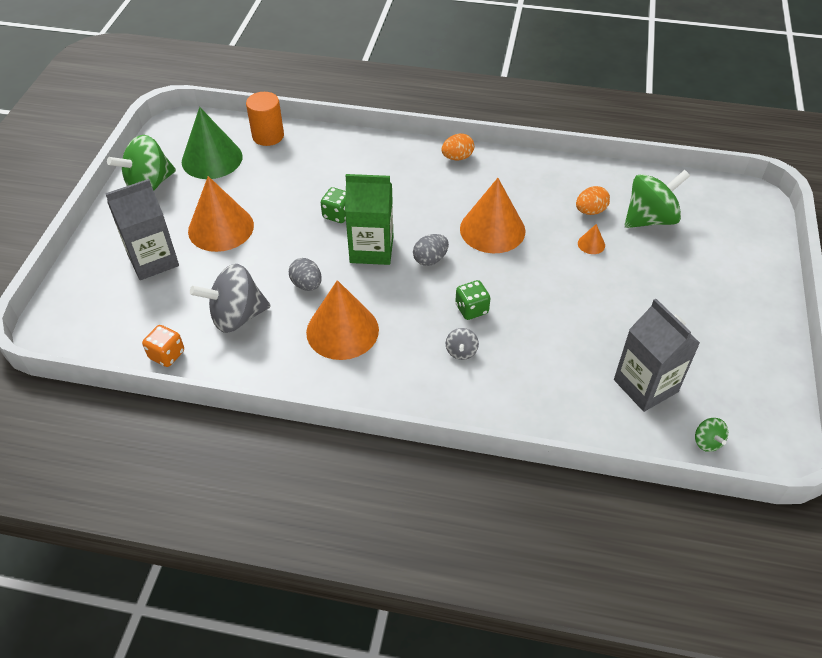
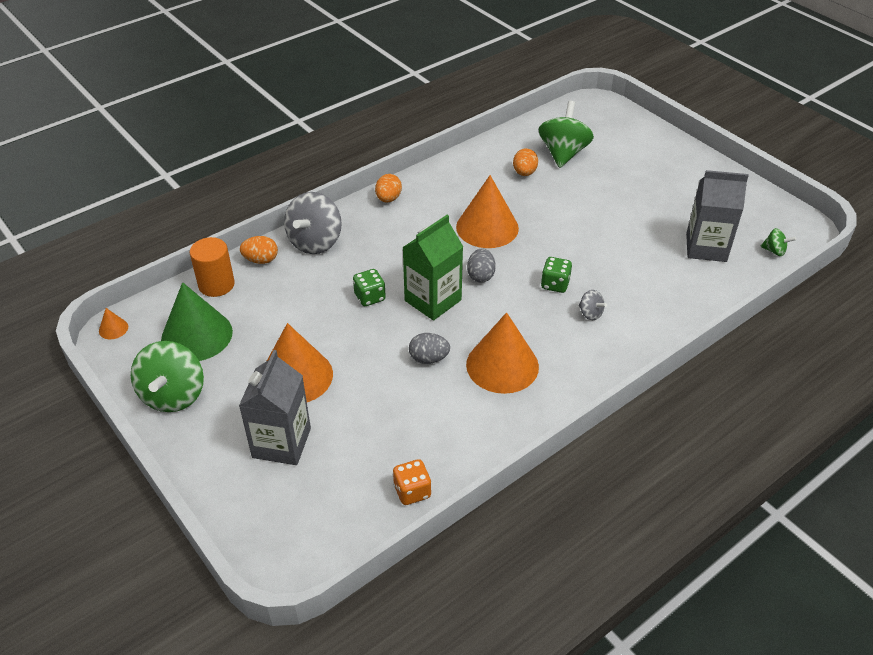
camera: 50 degrees left, 5 degrees down
grey spinning top [190,264,271,333] -> grey spinning top moved to [284,192,342,254]
orange cone [578,224,605,254] -> orange cone moved to [99,308,128,339]
none -> orange egg [240,236,278,264]

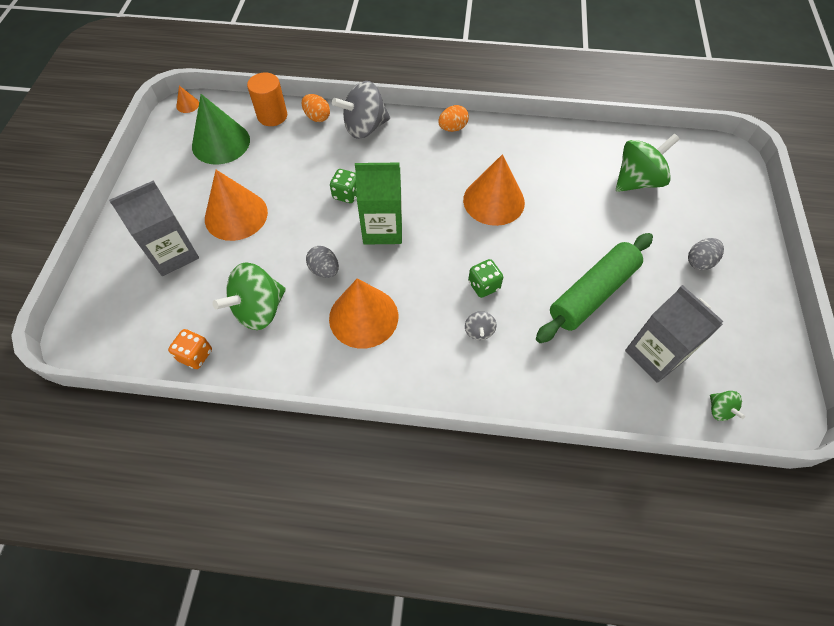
camera: 45 degrees right, 15 degrees up
green spinning top [131,341,204,412] -> green spinning top moved to [212,262,286,330]
grey egg [467,248,496,283] -> grey egg moved to [688,238,724,270]
orange egg [513,149,538,176] -> none
none -> green rolling pin [536,233,653,343]

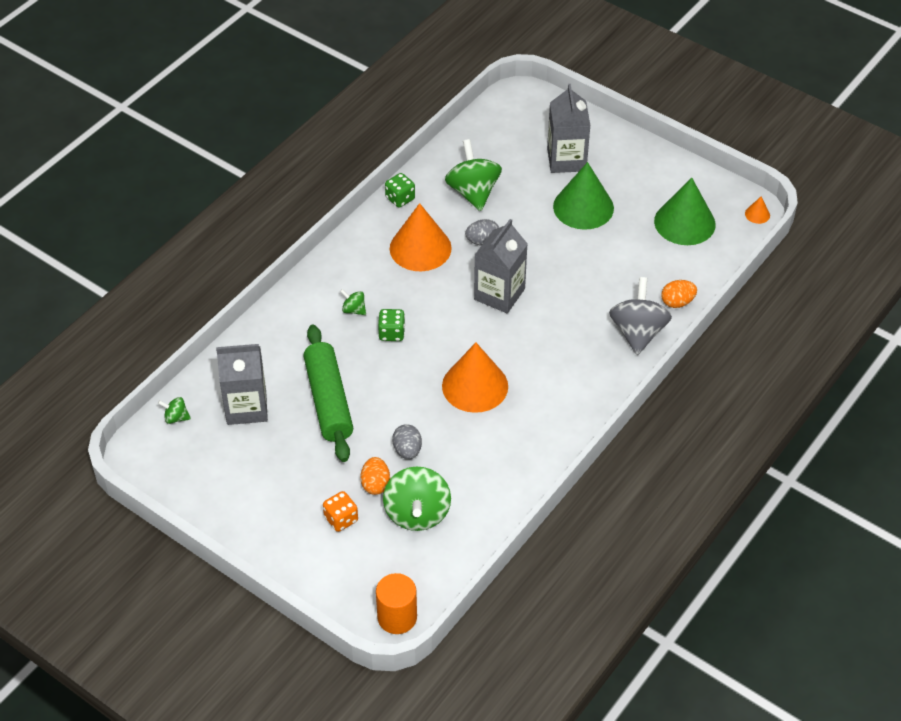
camera: 120 degrees right, 10 degrees down
orange dice [168,329,212,369] -> orange dice moved to [323,491,358,532]
orange cone [205,170,268,241] -> green cone [553,162,614,230]
orange cylinder [247,73,287,126] -> orange cylinder moved to [376,573,417,634]
green dice [330,169,357,203] -> green dice moved to [385,173,415,208]
green carton [355,163,402,245] -> grey carton [474,219,528,313]
orange egg [438,105,469,132] -> orange egg moved to [361,457,390,495]
grey spinning top [465,311,496,340] -> green spinning top [340,289,366,315]
grey egg [688,238,724,270] -> grey egg moved to [392,424,422,459]

